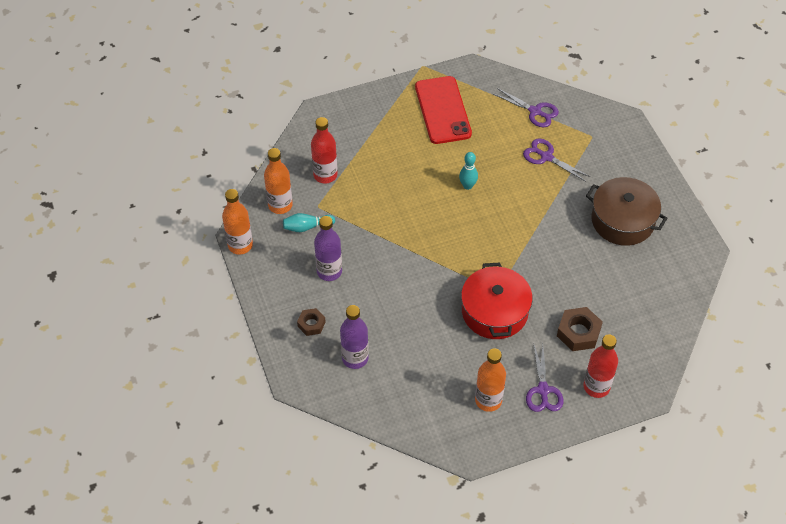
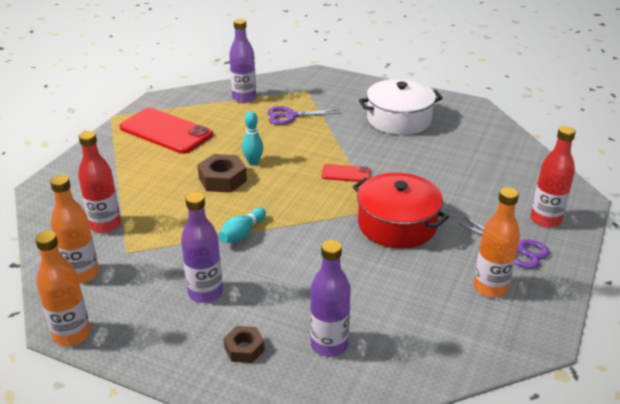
camera: 45 degrees left, 20 degrees down
turquoise bowling pin [283,213,335,232] -> turquoise bowling pin moved to [218,208,266,243]
purple scissors [493,88,559,127] -> purple bottle [229,19,256,103]
brown nut [557,307,603,351] -> brown nut moved to [197,154,247,193]
brown pot [586,177,667,246] -> white pot [359,79,443,135]
none -> red phone [322,164,370,182]

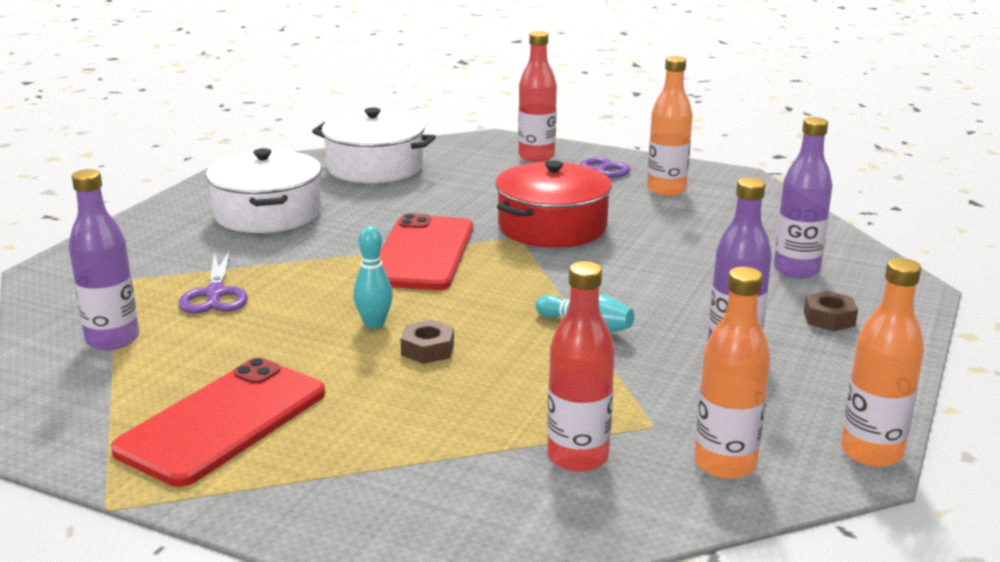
camera: 90 degrees left, 10 degrees down
brown nut [197,154,247,193] -> brown nut [401,320,454,364], size x0.62
red phone [322,164,370,182] -> red phone [380,214,473,290], size x2.08
none -> white pot [312,107,436,183]

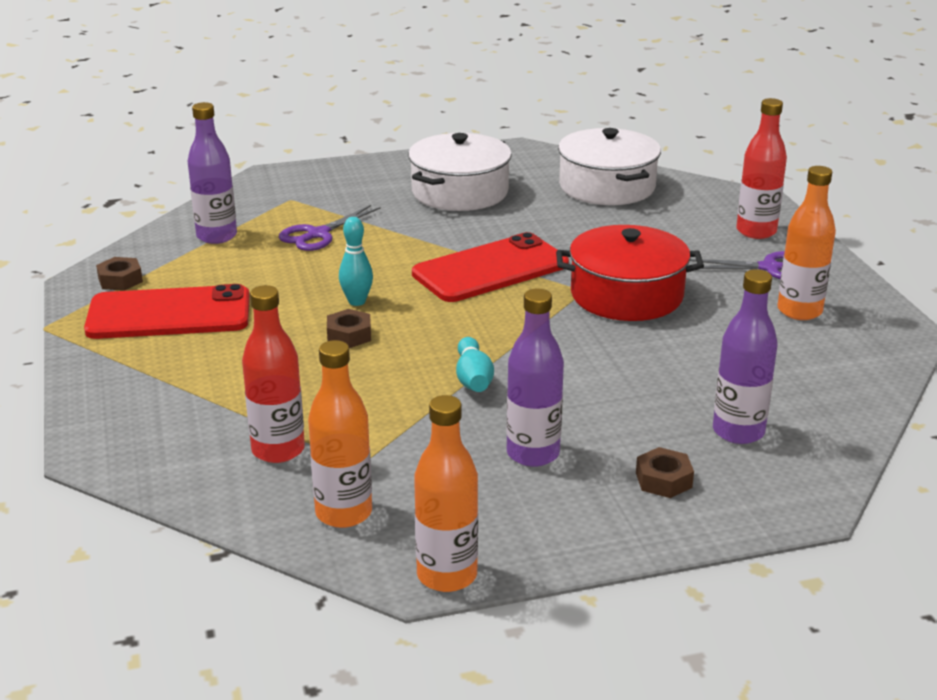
camera: 50 degrees right, 5 degrees up
none -> brown nut [96,257,143,291]

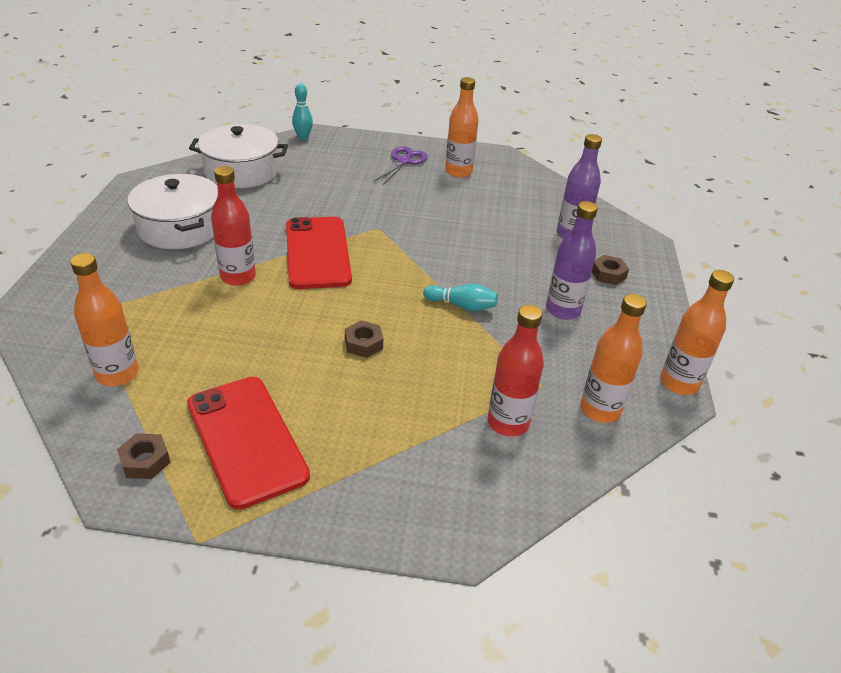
camera: 70 degrees left, 10 degrees up
red phone [84,284,250,339] -> red phone turned 45 degrees counterclockwise [187,377,310,510]
purple bottle [188,102,237,244] -> orange bottle [70,253,139,386]
purple scissors [279,205,381,251] -> none
turquoise bowling pin [339,217,373,306] -> turquoise bowling pin moved to [292,84,313,140]
red pot [556,225,704,321] -> none
red bottle [736,98,787,239] -> red bottle moved to [211,166,256,286]

